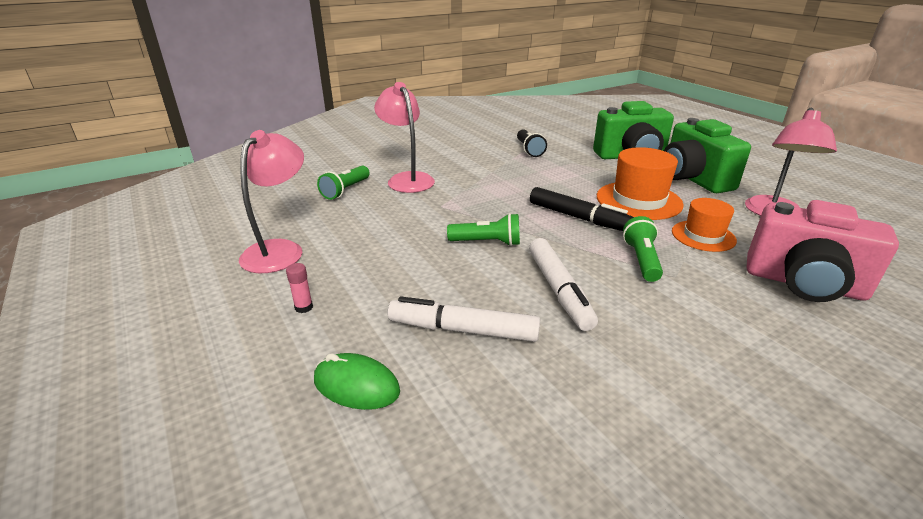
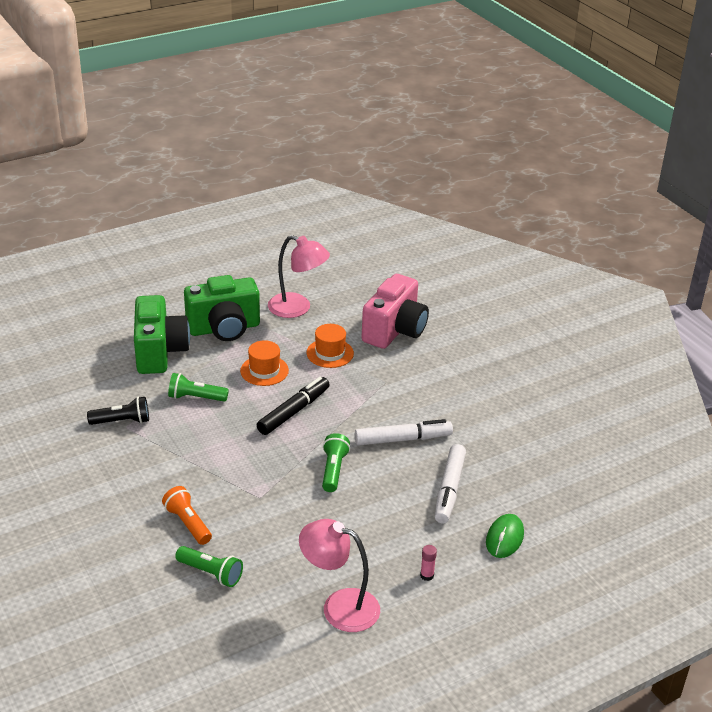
camera: 90 degrees left, 5 degrees up
pink lamp [374,82,435,193] -> orange flashlight [162,486,212,545]
orange hat [597,147,684,220] -> orange hat [240,340,289,386], size x0.64
green flashlight [623,216,663,282] -> green flashlight moved to [168,373,229,402]

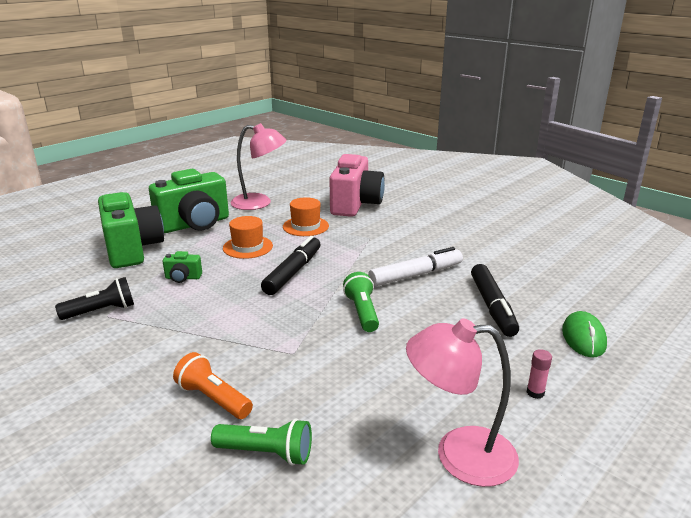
camera: 15 degrees left, 10 degrees down
green flashlight [168,373,229,402] -> green camera [163,251,202,283]
white marker [435,444,466,523] -> black marker [471,264,519,337]

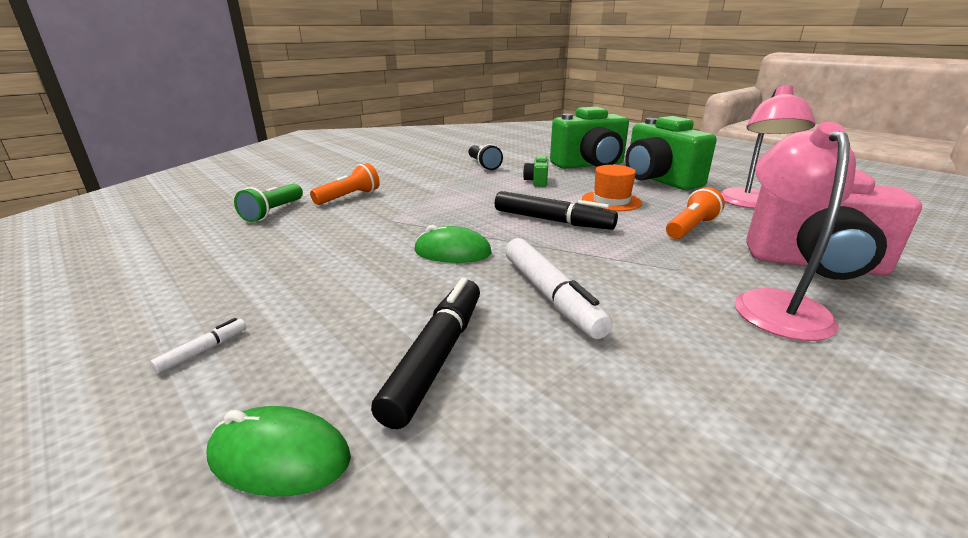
camera: 95 degrees right, 0 degrees up
orange hat [283,197,329,236] -> orange flashlight [666,187,725,239]
green flashlight [343,272,379,332] -> green mouse [414,225,492,263]
pink lamp [406,318,519,487] -> pink lamp moved to [735,122,856,341]
black marker [471,264,519,337] -> black marker turned 105 degrees clockwise [371,277,480,429]
pink glue stick [527,349,552,399] -> white marker [150,318,247,374]

